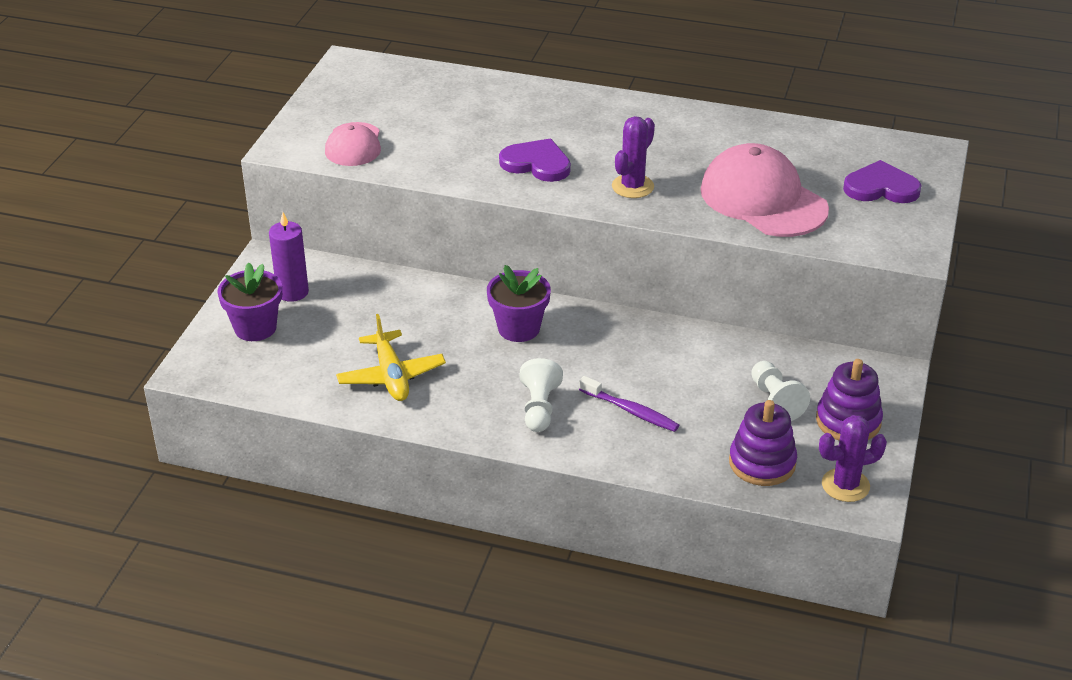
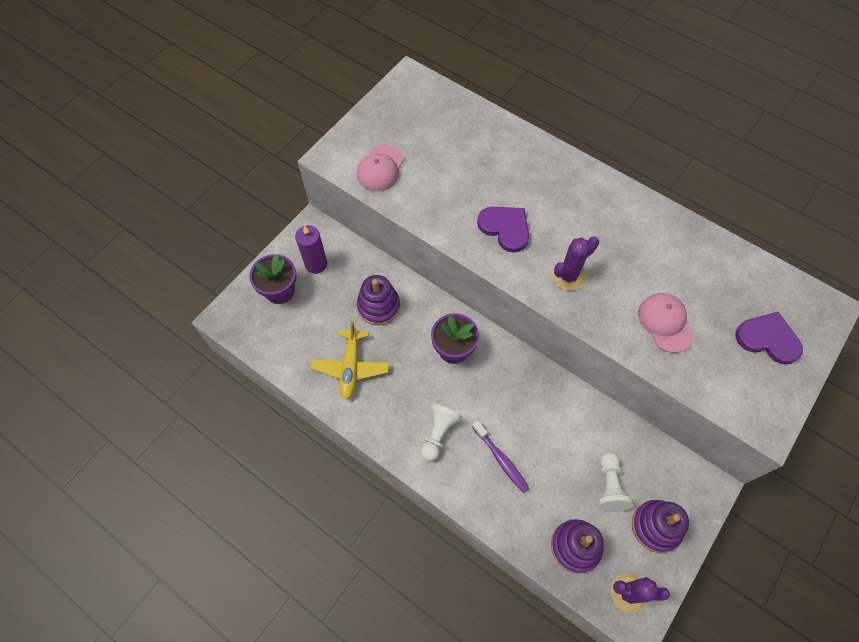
camera: 20 degrees right, 25 degrees up
pink cap [701,143,829,237] -> pink cap [638,293,695,353], size x0.58
none -> purple stacking toy [357,275,400,325]

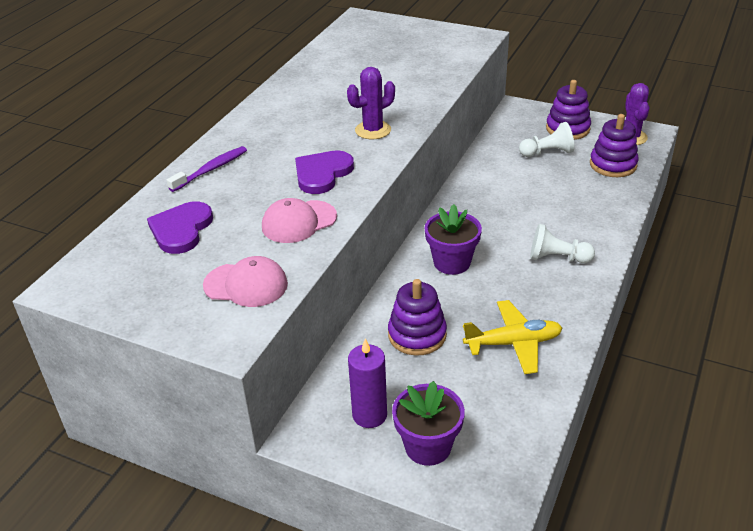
camera: 100 degrees left, 25 degrees down
purple toothbrush [472,420,529,493] -> purple toothbrush moved to [167,146,247,192]
purple cactus [552,236,599,291] -> purple cactus turned 75 degrees counterclockwise [347,67,395,139]
pink cap [638,293,695,353] -> pink cap moved to [262,198,337,243]
purple heart [735,312,803,365] -> purple heart moved to [147,201,213,254]

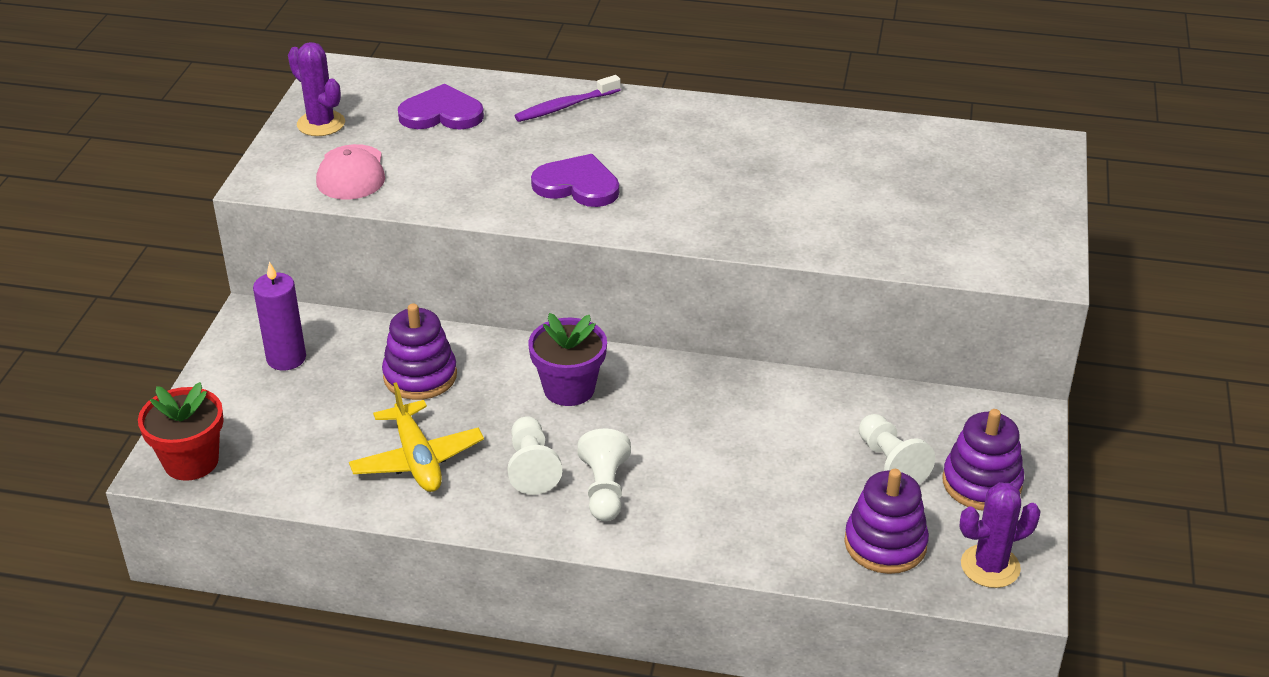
camera: 75 degrees right, 0 degrees up
purple toothbrush [167,146,247,192] -> purple toothbrush turned 120 degrees clockwise [514,75,621,122]
pink cap [262,198,337,243] -> none
purple cactus [347,67,395,139] -> purple cactus moved to [288,42,345,136]
purple flower pot [392,381,465,466] -> none
none -> red flower pot [138,382,224,481]
none -> white pawn [507,416,562,495]

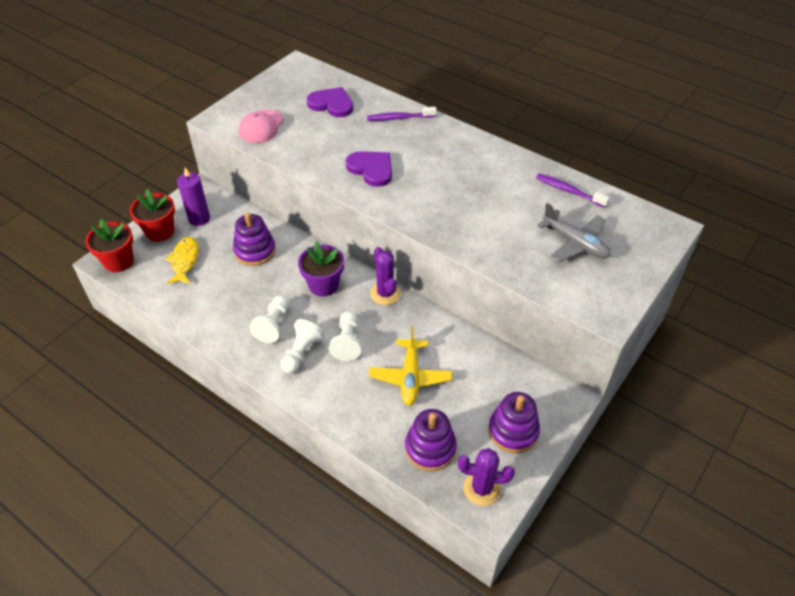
camera: 25 degrees right, 10 degrees up
purple cactus [288,42,345,136] -> purple cactus moved to [370,247,401,305]
yellow plane [349,382,484,492] -> yellow plane moved to [369,327,452,406]
white pawn [859,414,935,484] -> white pawn moved to [329,311,361,361]
none -> red flower pot [130,189,175,242]
none -> yellow fish [165,237,199,284]
none -> purple toothbrush [536,174,610,208]
none -> grey plane [537,203,611,262]

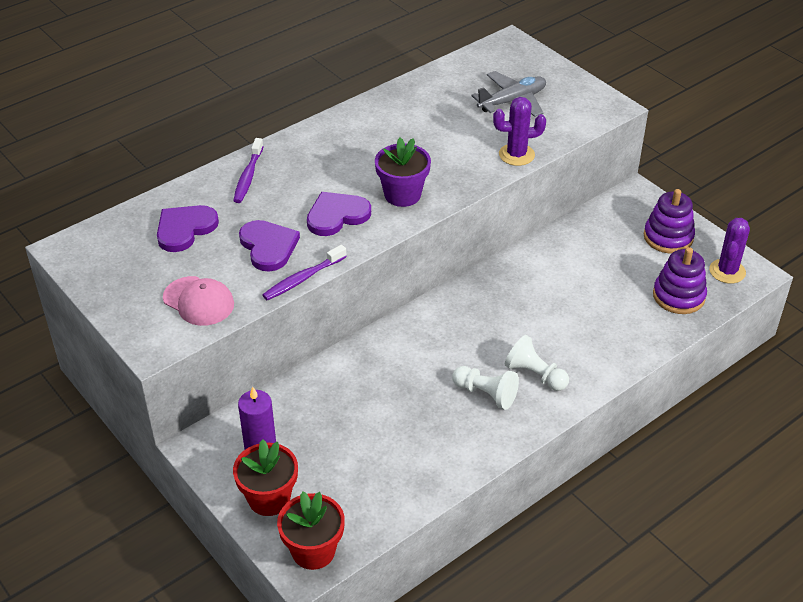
camera: 75 degrees left, 5 degrees down
yellow fish [165,237,199,284] -> none
purple stacking toy [233,213,276,266] -> none
purple flower pot [298,241,344,297] -> purple flower pot moved to [375,138,431,207]
white pawn [329,311,361,361] -> none
yellow plane [369,327,452,406] -> none
purple cactus [370,247,401,305] -> purple cactus moved to [493,97,546,166]
purple toothbrush [536,174,610,208] -> purple toothbrush moved to [263,245,347,301]
none -> purple heart [239,220,300,272]

